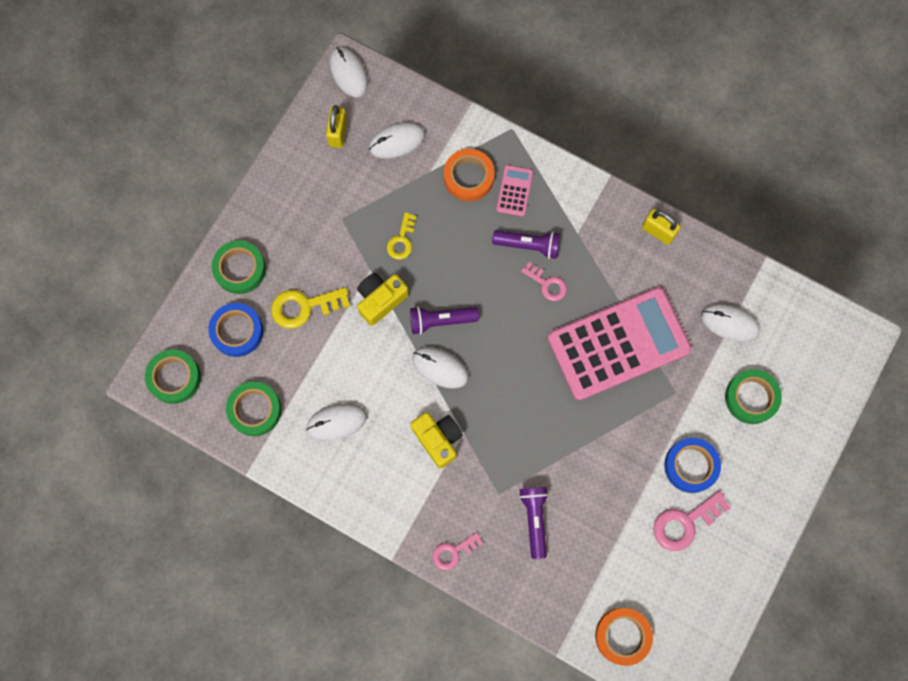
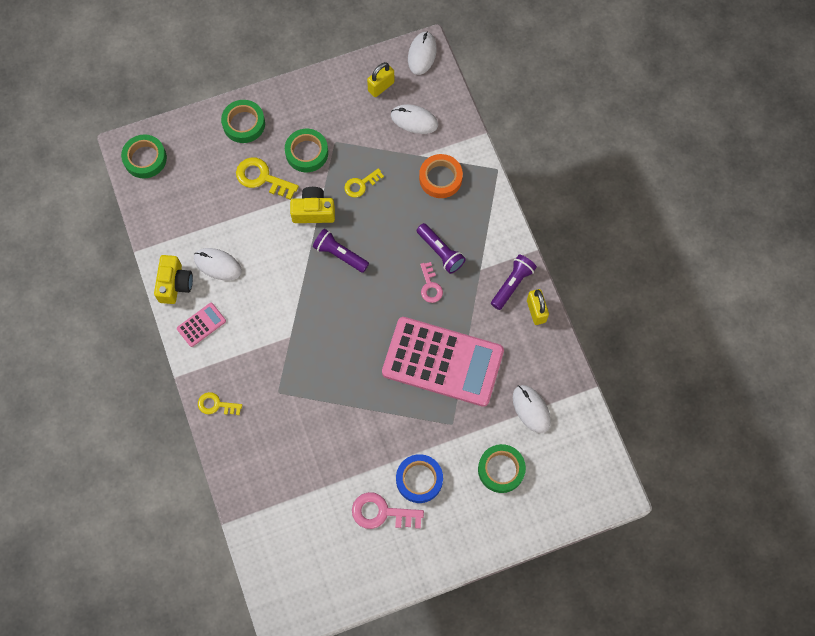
camera: 40 degrees right, 5 degrees down
blue tape [208,303,263,357] -> none
green tape [226,381,282,436] -> green tape moved to [285,129,328,172]
yellow camera [411,412,463,469] -> yellow camera moved to [154,255,193,304]
white mouse [412,347,469,389] -> none
pink key [432,532,483,570] -> yellow key [198,392,242,415]
pink calculator [496,165,533,216] -> pink calculator moved to [177,303,226,347]
purple flashlight [519,487,548,559] -> purple flashlight moved to [491,255,537,310]
orange tape [595,608,653,666] -> none

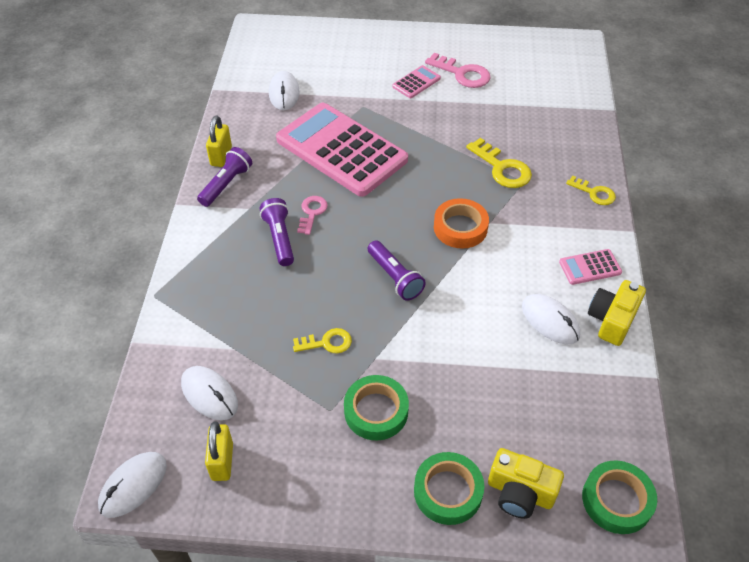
camera: 155 degrees left, 20 degrees down
yellow key [236,158,299,200] -> yellow key moved to [466,138,532,188]
yellow camera [290,187,335,223] -> yellow camera moved to [488,448,564,519]
yellow padlock [367,62,395,97] -> yellow padlock turned 75 degrees counterclockwise [205,421,233,481]
blue tape [396,454,443,503] -> pink calculator [392,65,441,98]
orange tape [419,154,463,198] -> orange tape moved to [434,198,489,248]
green tape [478,444,526,493] -> none
purple flashlight [491,255,537,310] -> purple flashlight turned 150 degrees clockwise [197,147,252,207]

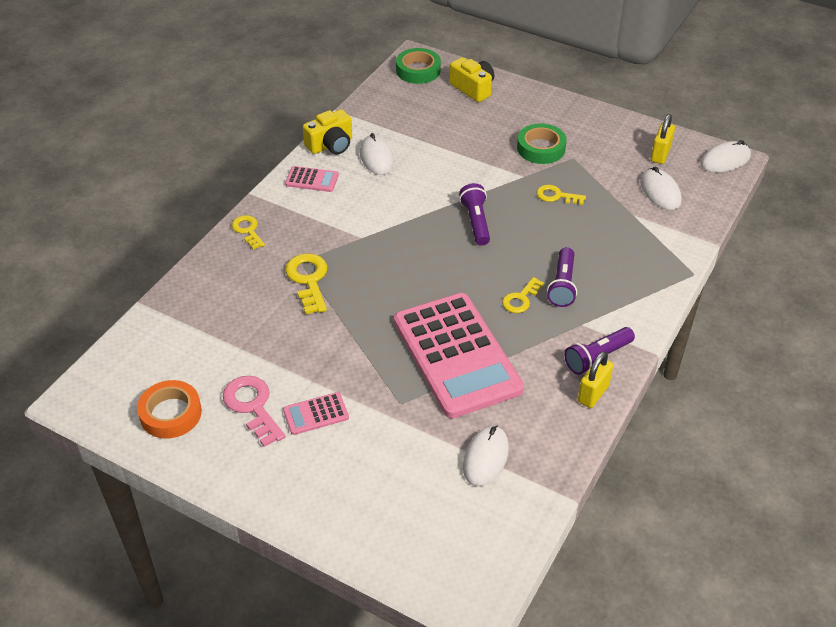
camera: 155 degrees left, 5 degrees down
pink key [297,196,328,235] -> yellow key [502,277,544,313]
green tape [414,452,484,525] -> none
orange tape [434,198,489,248] -> orange tape moved to [137,380,202,439]

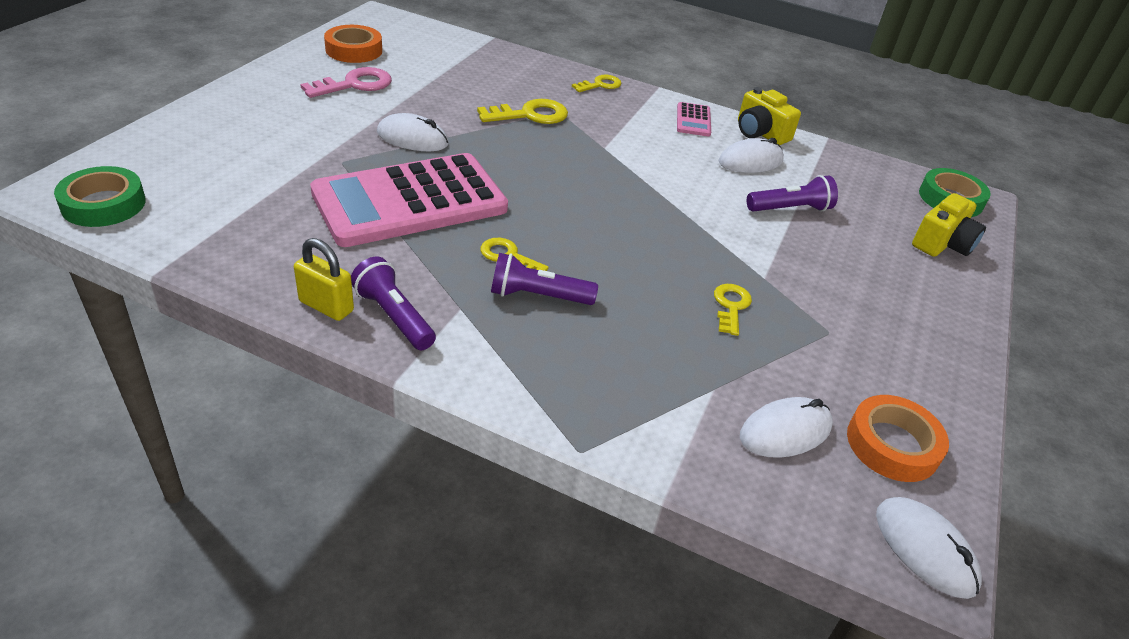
camera: 80 degrees right, 5 degrees down
pink calculator [283,392,349,435] -> none
purple flashlight [459,183,490,246] -> purple flashlight moved to [747,175,838,212]
white mouse [463,426,509,486] -> white mouse moved to [377,113,449,151]
green tape [517,123,567,164] -> green tape moved to [54,166,146,227]
yellow padlock [651,114,675,164] -> orange tape [847,395,949,482]

